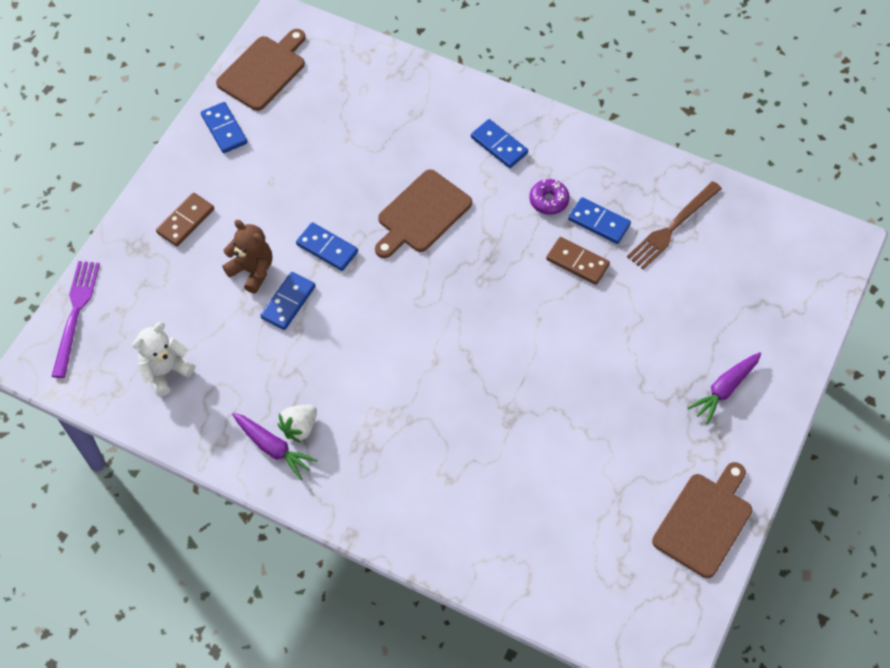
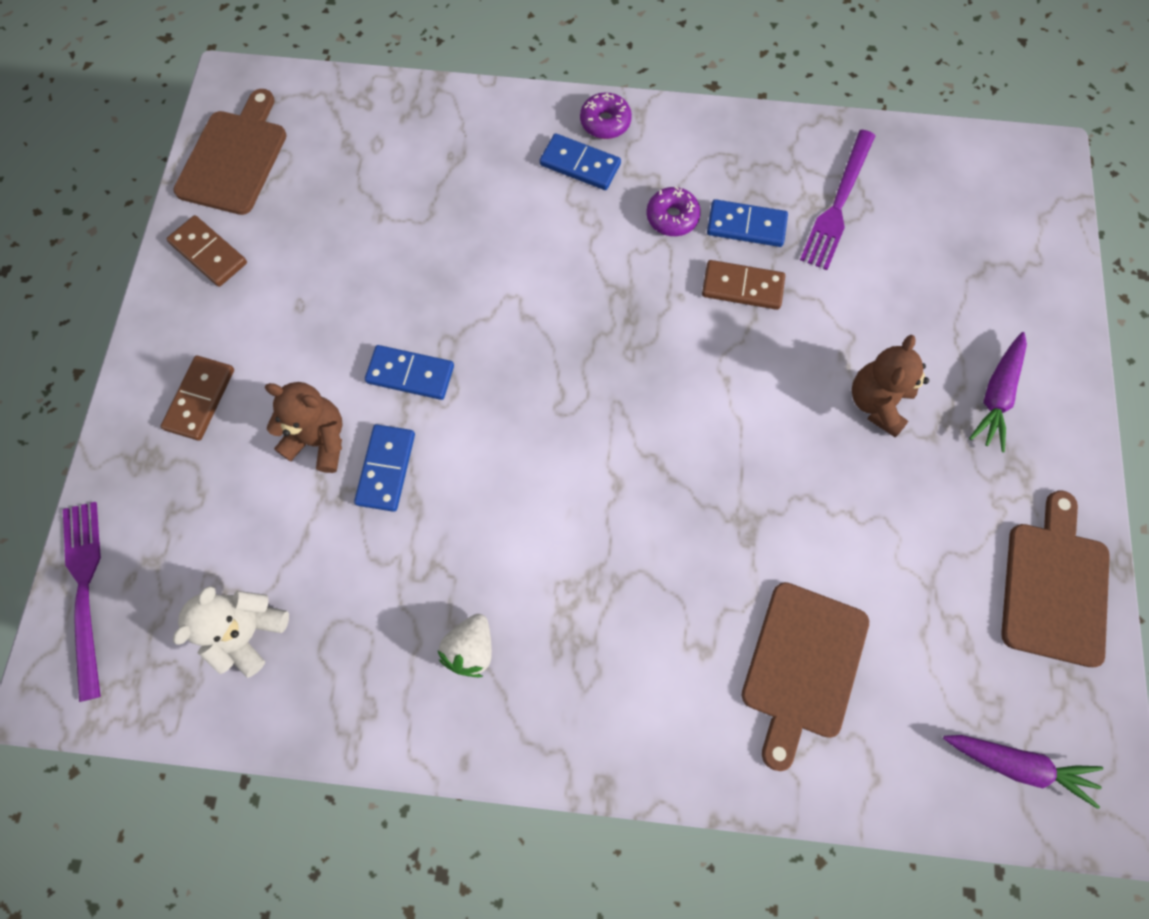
camera: 20 degrees left, 10 degrees up
blue domino [201,102,247,153] -> brown domino [167,215,247,287]
purple carrot [232,413,318,480] -> purple carrot moved to [943,735,1103,809]
brown cutting board [375,169,472,258] -> brown cutting board moved to [742,582,869,771]
brown fork [627,181,722,270] -> purple fork [800,129,875,270]
none -> purple donut [580,92,632,139]
none -> brown teddy bear [852,335,929,437]

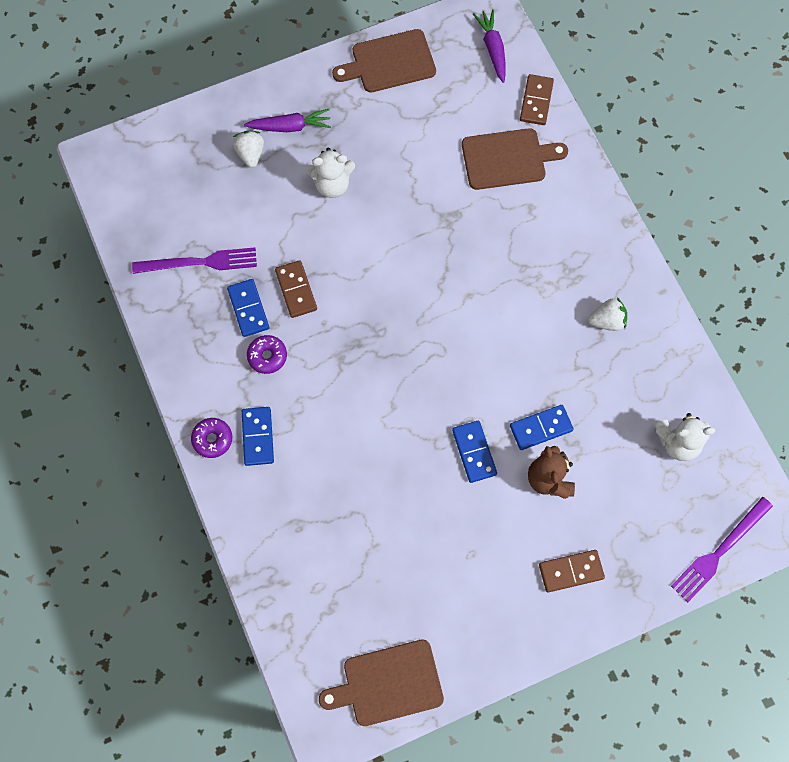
camera: 120 degrees left, 0 degrees up
brown domino [167,215,247,287] -> brown domino moved to [520,74,554,125]
brown teddy bear [852,335,929,437] -> white teddy bear [305,148,355,198]
none -> white strawberry [233,131,264,168]

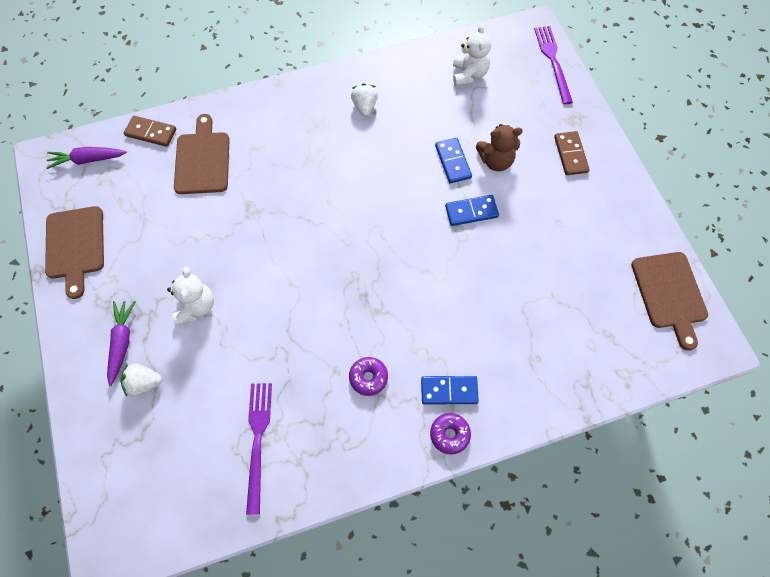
camera: 85 degrees left, 5 degrees down
blue domino [227,279,269,337] -> none
brown domino [275,260,317,318] -> none
purple fork [671,497,773,602] -> purple fork turned 150 degrees counterclockwise [534,26,573,105]

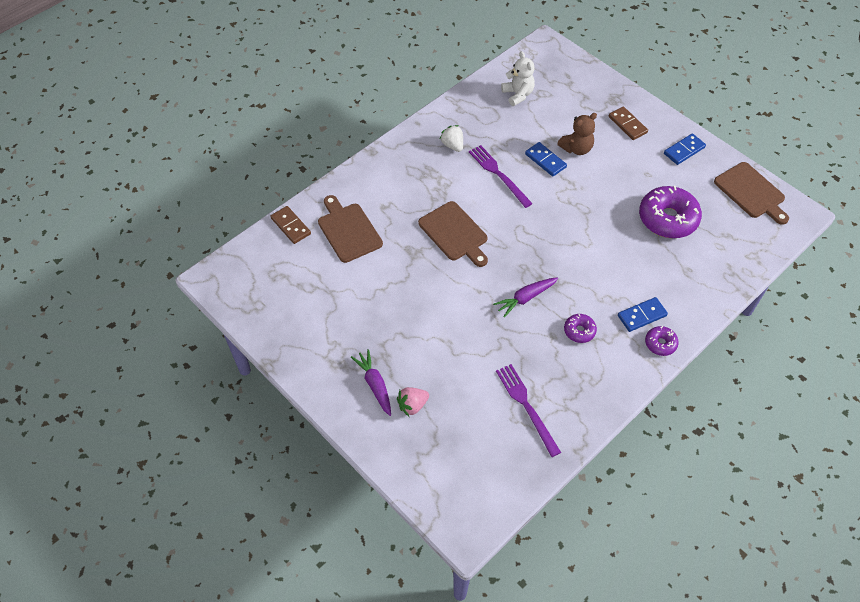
camera: 25 degrees left, 10 degrees down
brown cutting board [45,206,104,299] -> brown cutting board moved to [418,201,488,267]
purple carrot [46,147,127,169] -> purple carrot moved to [493,277,558,318]
white strawberry [121,363,162,396] -> pink strawberry [397,387,429,417]
brown domino [124,116,176,147] -> brown domino turned 60 degrees clockwise [270,206,311,244]
white teddy bear [167,267,214,325] -> none
blue domino [445,195,499,226] -> blue domino moved to [664,133,706,165]
purple fork [534,26,573,105] -> purple fork moved to [469,145,533,208]
none -> purple donut [639,186,702,238]

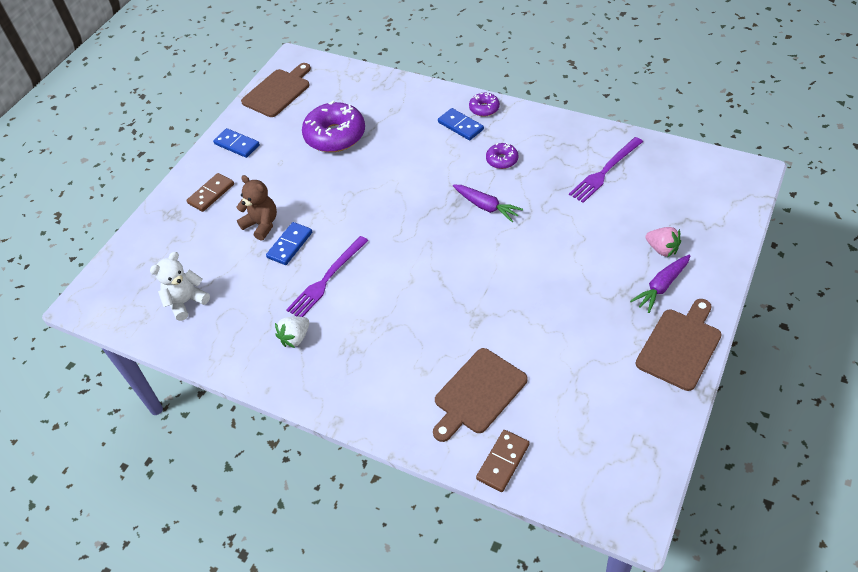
camera: 105 degrees left, 5 degrees down
brown cutting board [418,201,488,267] -> brown cutting board moved to [636,299,722,391]

